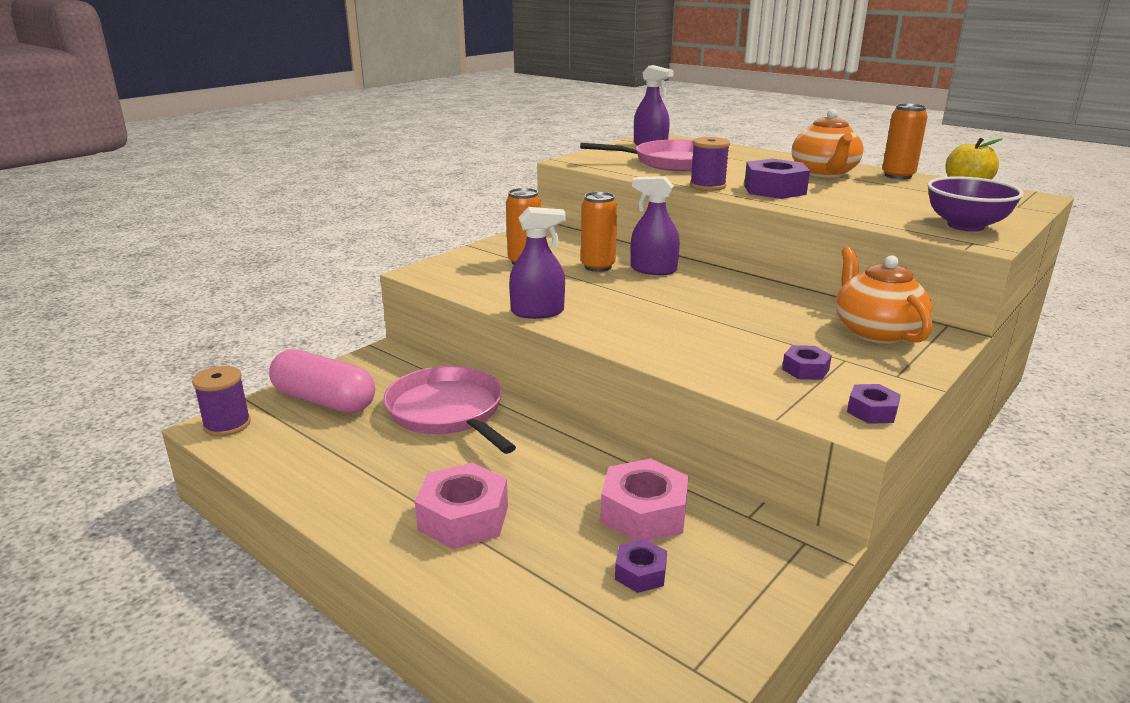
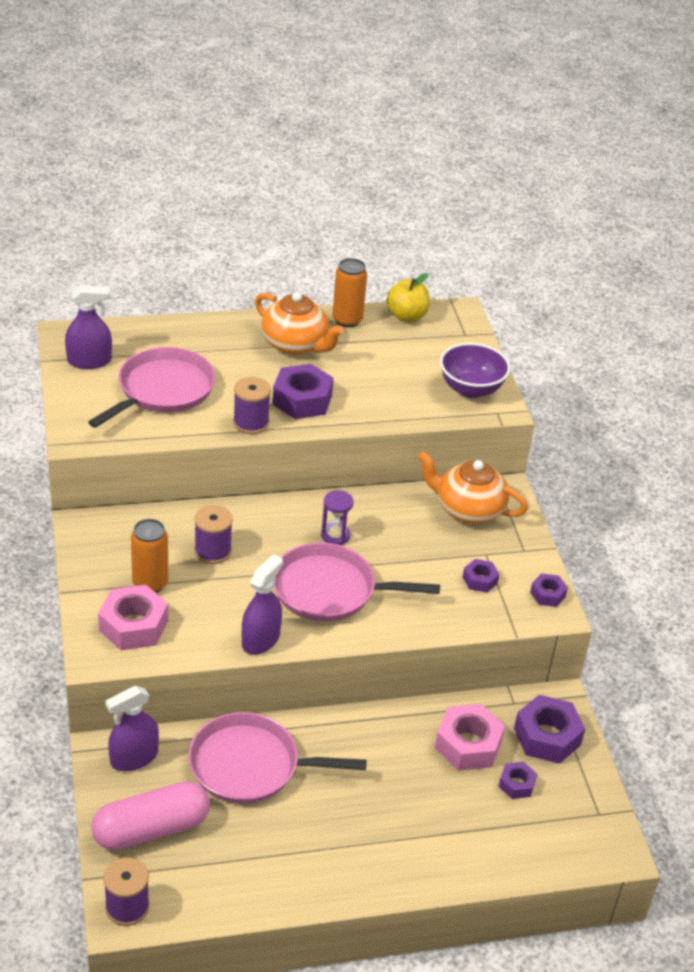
camera: 55 degrees left, 15 degrees up
pink nut [415,463,508,549] -> pink nut moved to [98,584,168,651]
orange can [581,192,617,272] -> purple spool [194,505,233,564]
purple spray bottle [631,176,680,275] -> purple spray bottle moved to [105,686,159,771]
none -> pink pan [274,542,440,622]
none -> purple hourglass [321,490,354,545]
none -> purple nut [514,695,585,764]

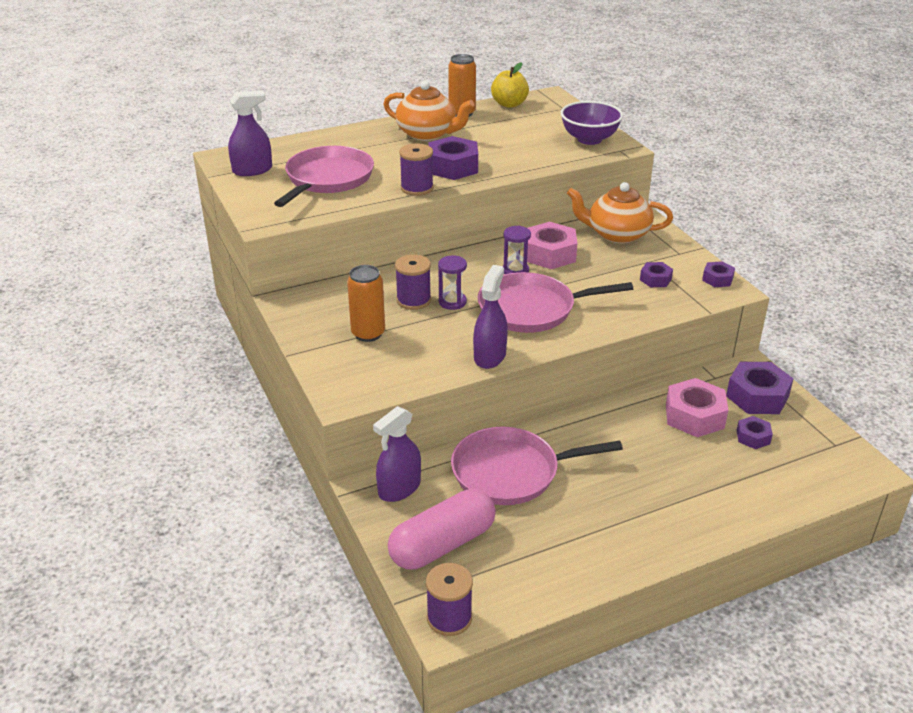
camera: 10 degrees left, 5 degrees down
pink nut [98,584,168,651] -> pink nut moved to [527,222,577,269]
none -> purple hourglass [438,255,467,310]

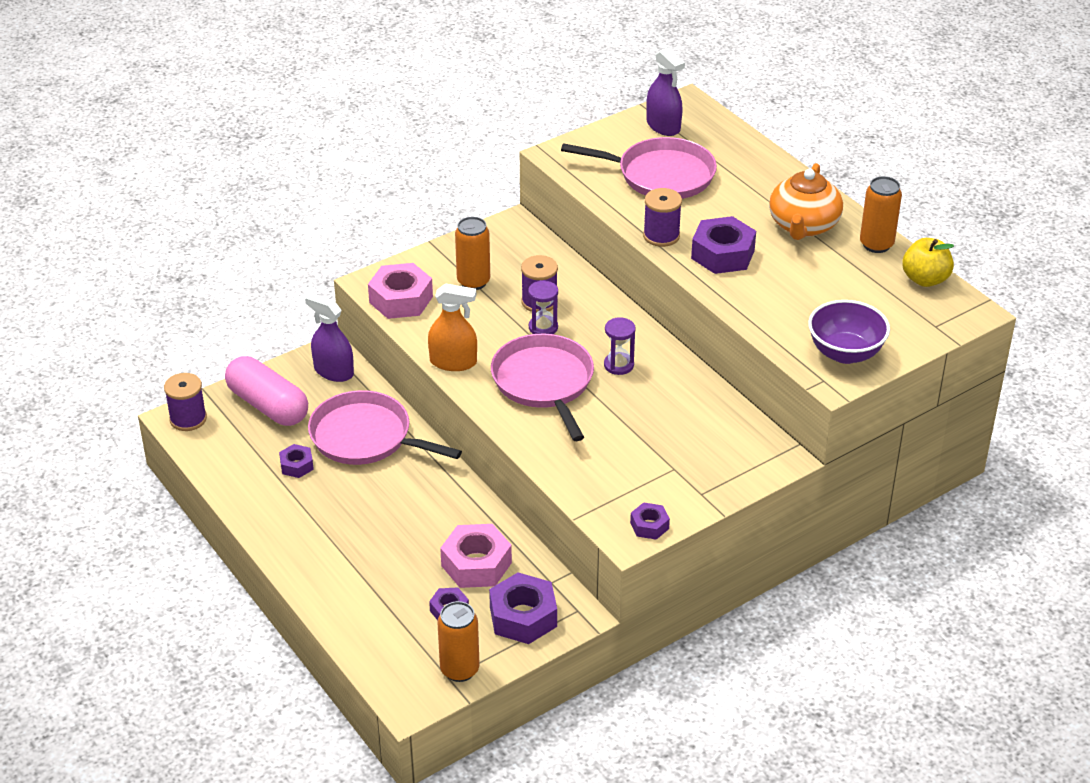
camera: 80 degrees right, 5 degrees up
pink pan [451,427,623,505] -> pink pan turned 45 degrees counterclockwise [308,390,462,465]
purple spray bottle [473,265,508,369] -> orange spray bottle [428,283,477,371]
pink nut [527,222,577,269] -> pink nut moved to [368,263,433,319]
orange teapot [567,182,673,244] -> none
purple nut [640,262,673,287] -> purple nut moved to [279,444,314,478]
none -> orange can [437,601,480,682]

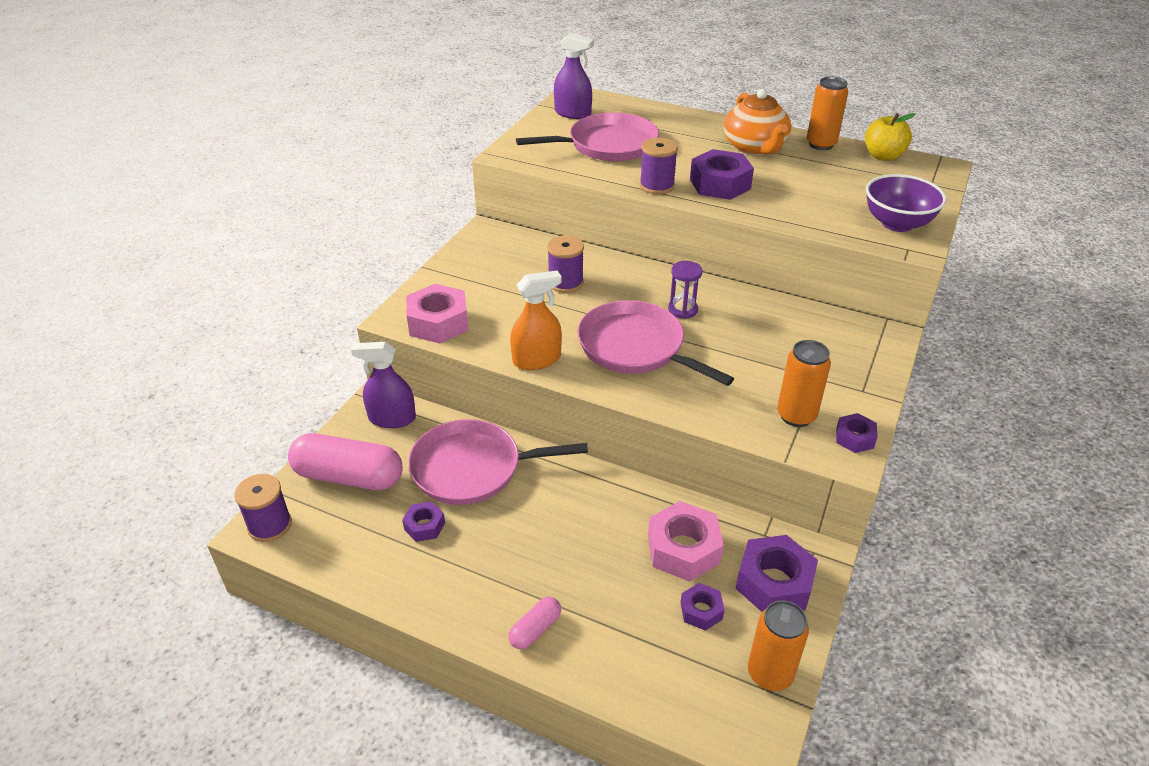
camera: 30 degrees left, 0 degrees up
orange can [455,217,490,290] -> orange can moved to [777,340,831,427]
purple hourglass [528,280,558,334] -> none
none -> pink capsule [508,597,561,649]

